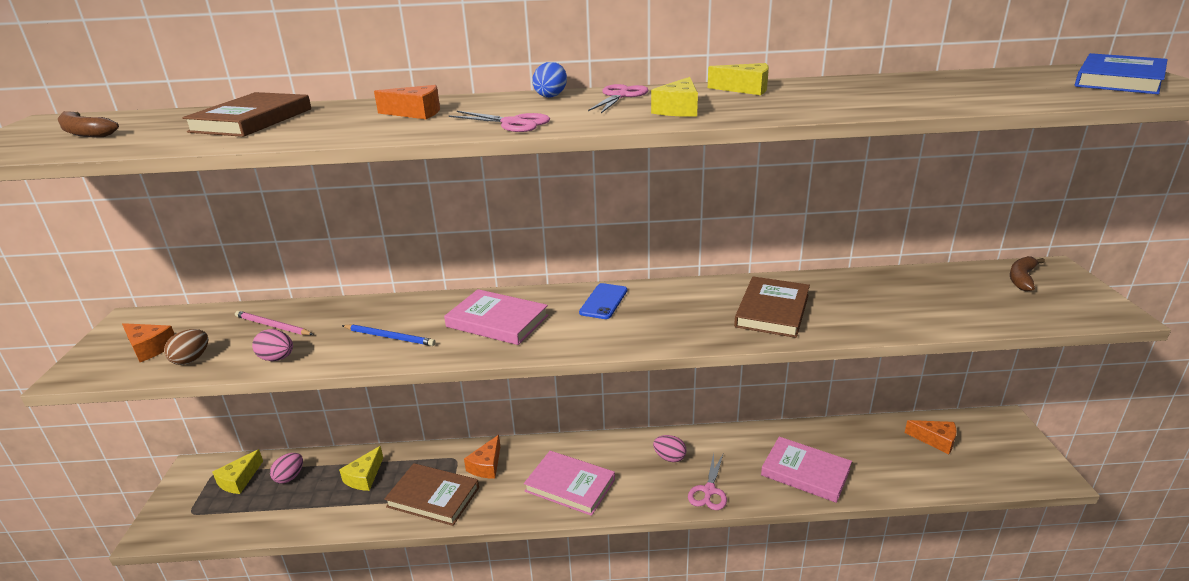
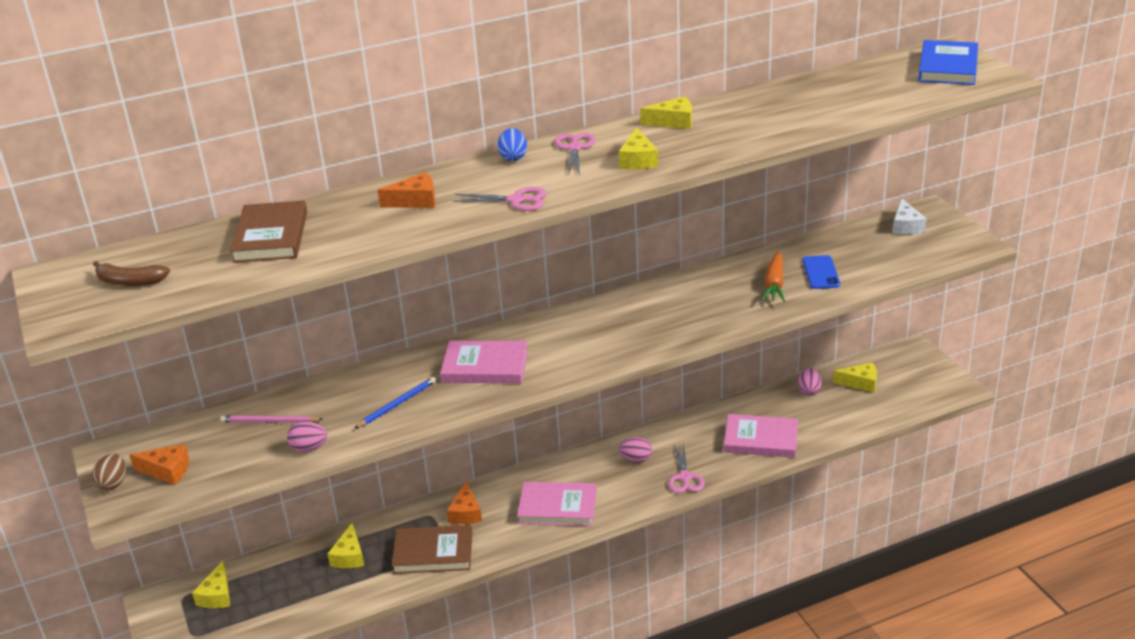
camera: 20 degrees left, 5 degrees up
brown egg [164,329,208,365] -> brown egg moved to [92,454,126,491]
pink egg [270,453,303,484] -> pink egg moved to [798,368,822,396]
blue pencil [342,324,436,346] -> blue pencil turned 45 degrees counterclockwise [354,377,436,429]
blue phone [579,283,627,319] -> blue phone moved to [803,255,840,289]
brown book [734,276,810,338] -> none
orange cheese [905,420,957,455] -> yellow cheese [833,362,877,393]
brown banana [1010,256,1045,291] -> white cheese [893,198,927,235]
none -> orange carrot [761,252,785,302]

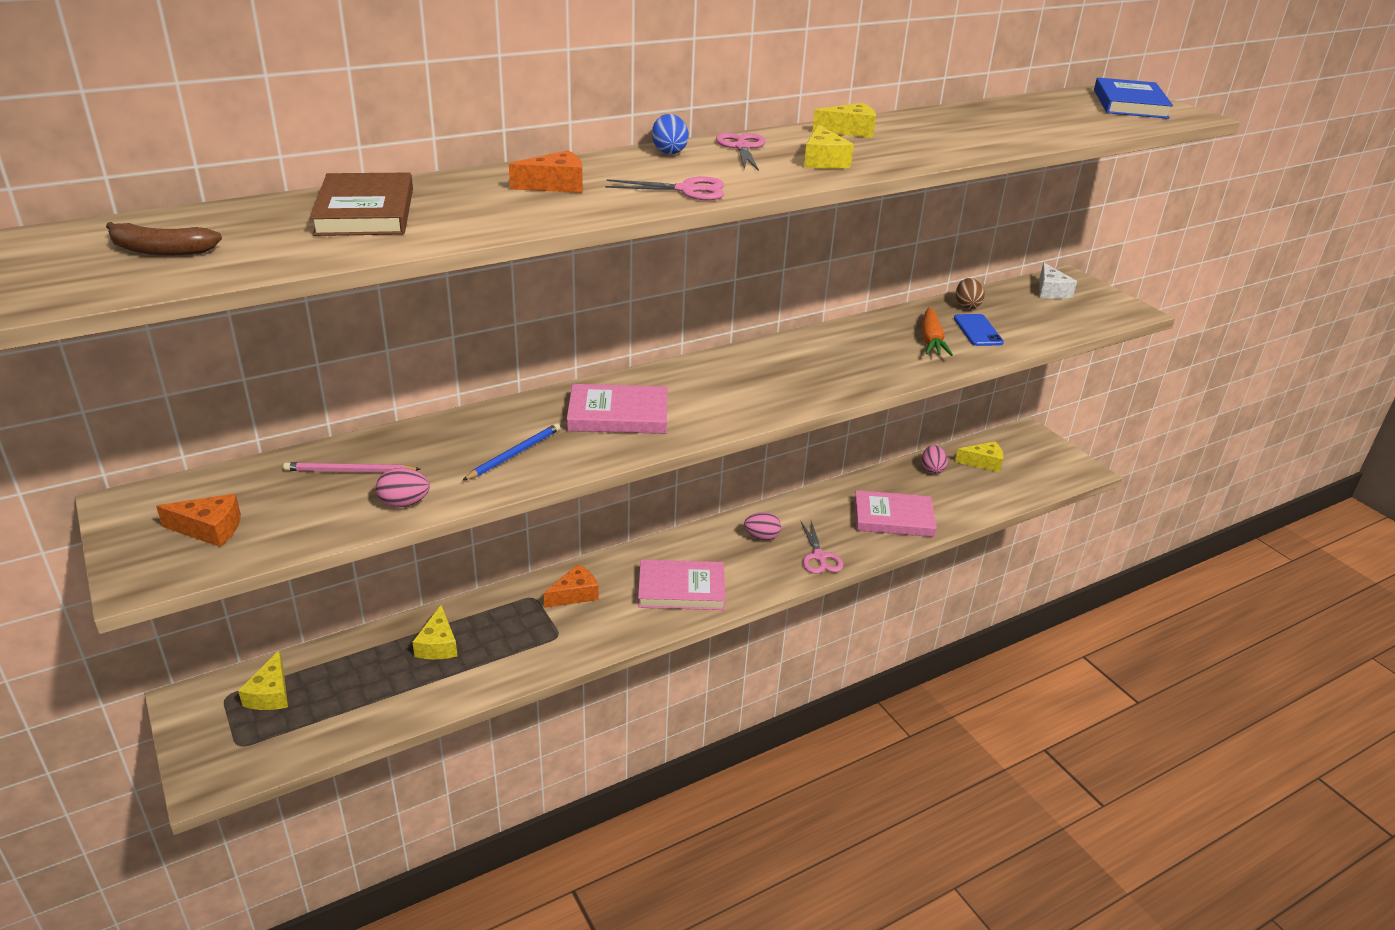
camera: 10 degrees left, 0 degrees up
brown egg [92,454,126,491] -> brown egg moved to [956,278,985,309]
brown book [392,525,472,574] -> none
orange cheese [447,481,482,524] -> orange cheese turned 120 degrees counterclockwise [544,564,599,608]

